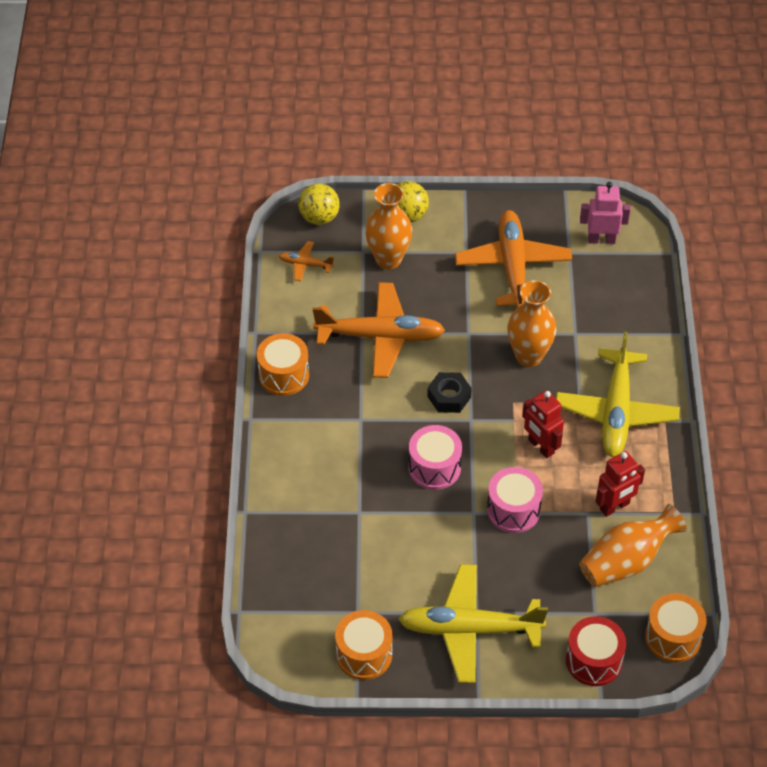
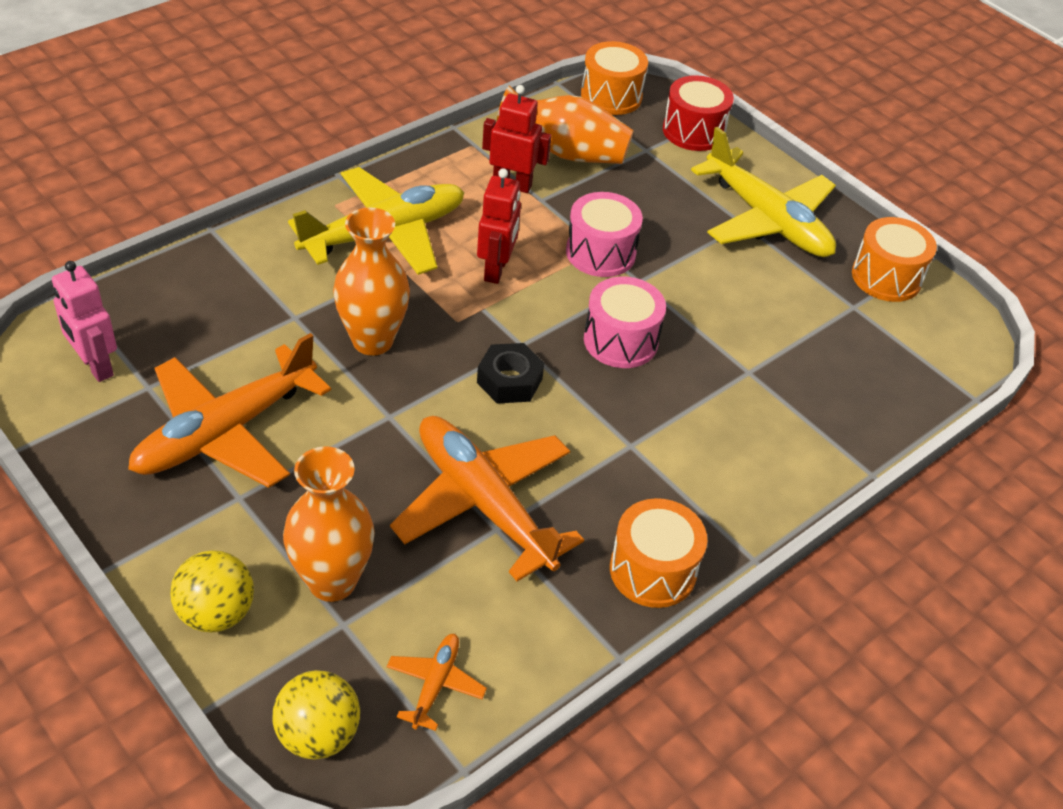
camera: 135 degrees left, 5 degrees down
orange plane [278,241,334,281] -> orange plane turned 135 degrees counterclockwise [386,634,487,731]

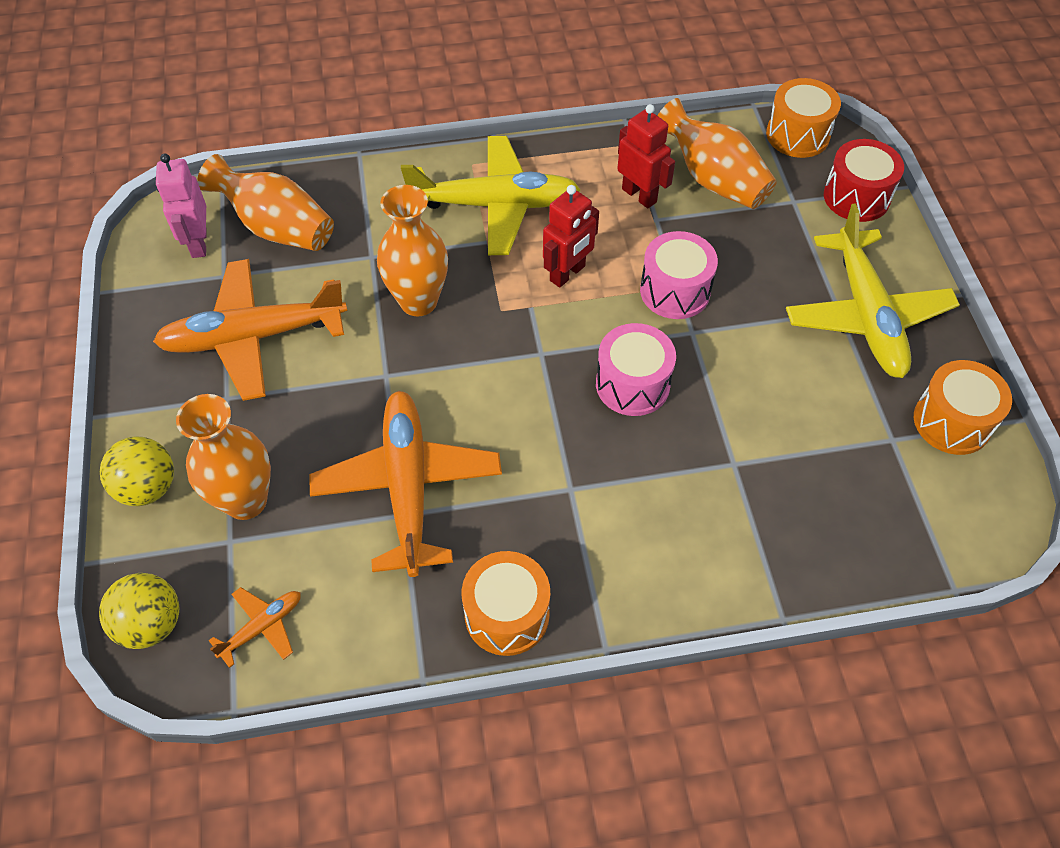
camera: 35 degrees right, 10 degrees up
black nut [477,343,544,404] -> none
none -> orange vase [197,154,334,251]

